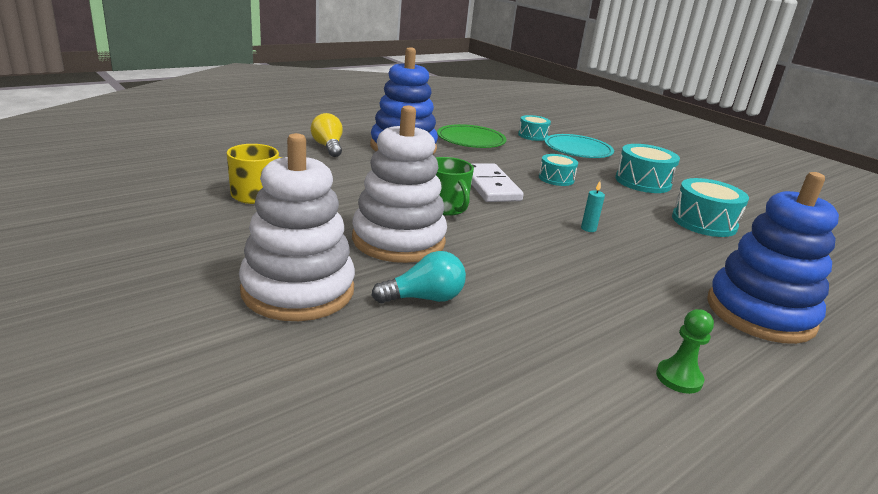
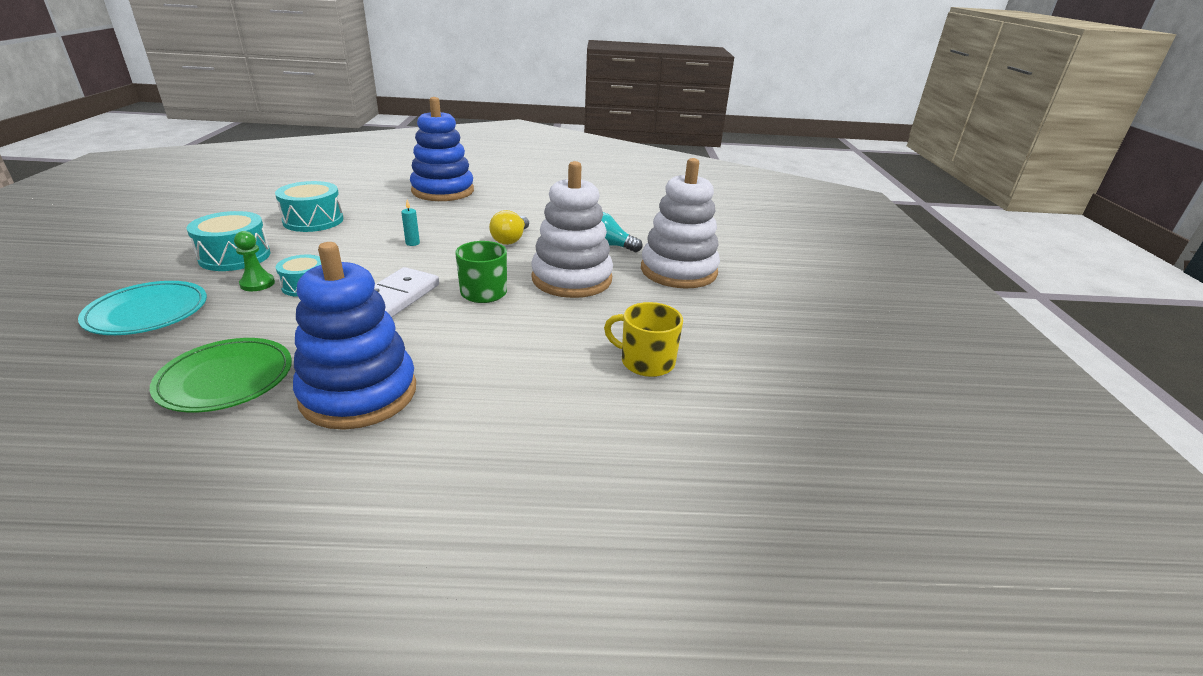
camera: 140 degrees left, 5 degrees up
yellow light bulb [311,113,343,157] -> yellow light bulb moved to [489,210,529,245]
turquoise drum [518,115,551,141] -> none
green pawn [656,309,714,394] -> green pawn moved to [234,231,275,291]

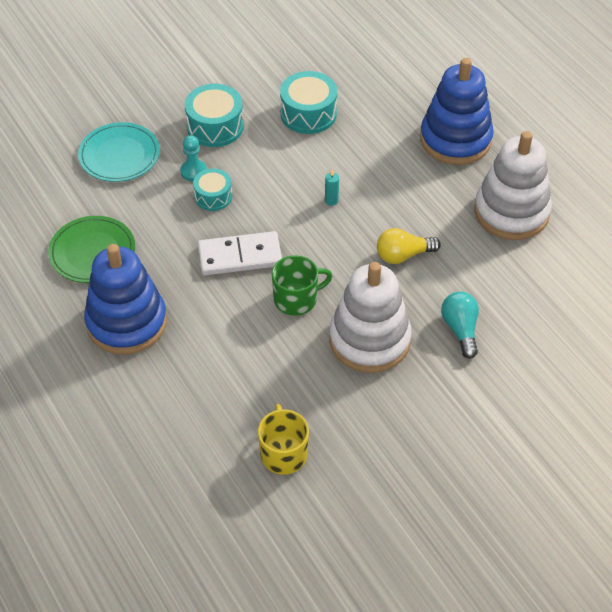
camera: 60 degrees right, 20 degrees up
green pawn [234,231,275,291] -> turquoise pawn [180,135,207,181]
white stacking toy [641,158,720,289] -> white stacking toy moved to [474,131,552,240]

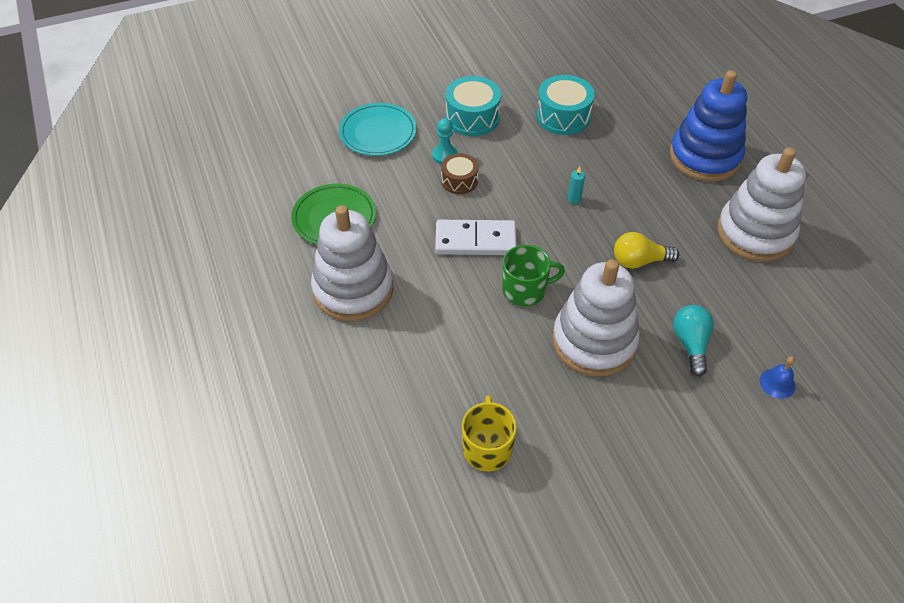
camera: 10 degrees right, 0 degrees up
blue stacking toy [84,244,167,354] -> white stacking toy [311,205,394,321]
turquoise drum [193,169,232,211] -> brown drum [441,153,479,194]
none -> blue bell [760,356,796,399]

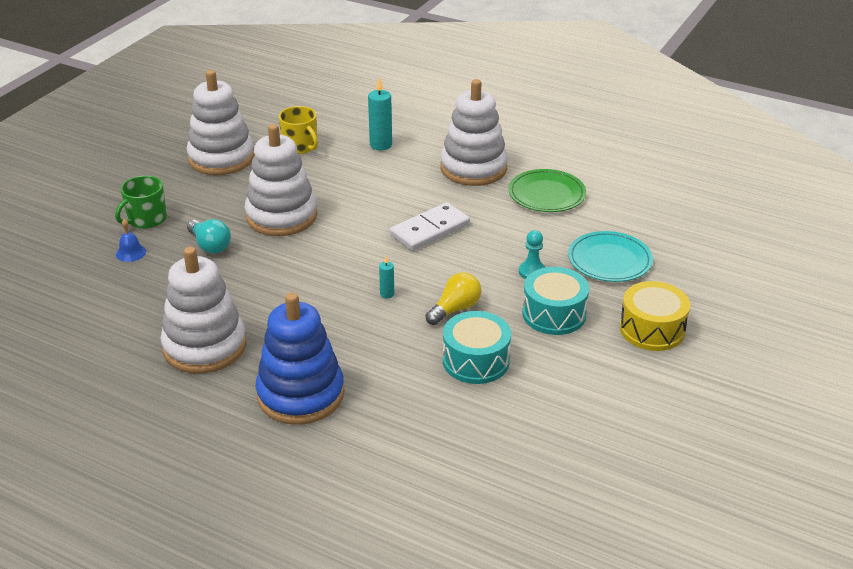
camera: 140 degrees right, 15 degrees down
brown drum [441,153,479,194] -> none
green mug [502,245,565,306] -> green mug moved to [115,176,167,229]
yellow light bulb [614,232,679,269] -> yellow light bulb moved to [425,272,481,325]
none -> white stacking toy [187,70,255,175]
none -> turquoise candle [368,77,392,150]
none -> yellow drum [620,281,690,351]

